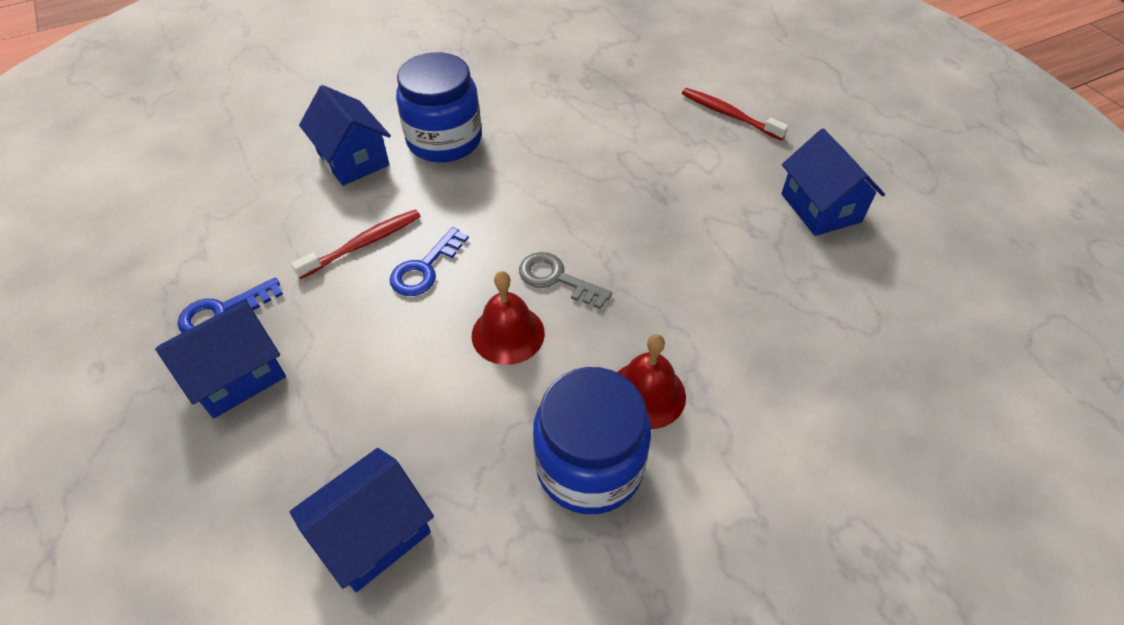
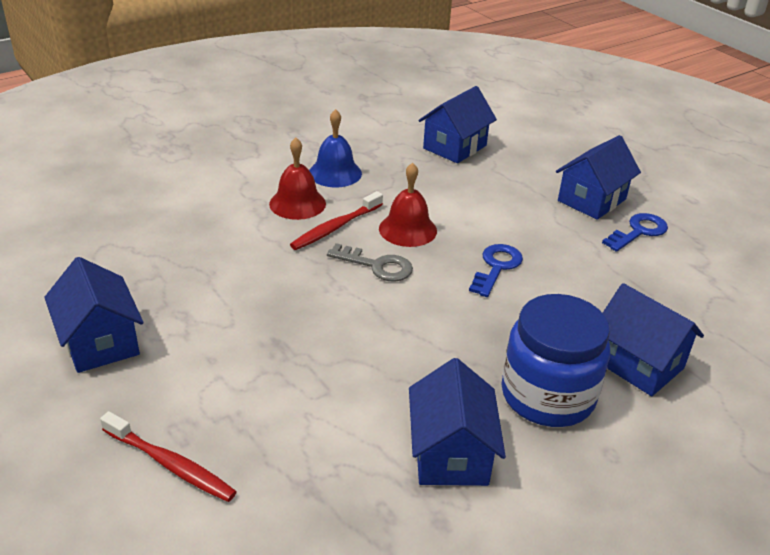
camera: 170 degrees right, 15 degrees down
red toothbrush [291,209,421,279] -> red toothbrush moved to [290,191,383,250]
blue jar [533,367,651,514] -> blue bell [309,109,362,187]
none -> blue house [409,358,506,486]

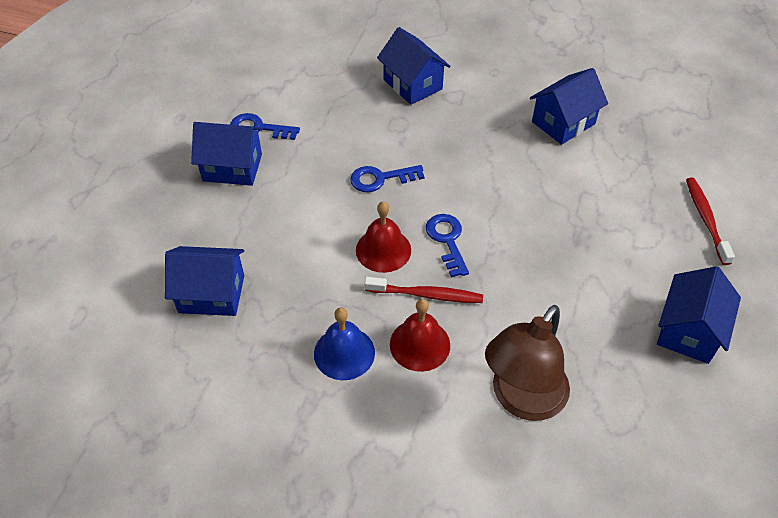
camera: 125 degrees left, 15 degrees up
grey key [327,243,413,281] -> blue key [426,214,469,277]
blue jar [501,294,610,427] -> none
blue house [603,283,704,396] -> blue house turned 45 degrees counterclockwise [377,27,450,105]
none -> brown lamp [485,305,570,421]

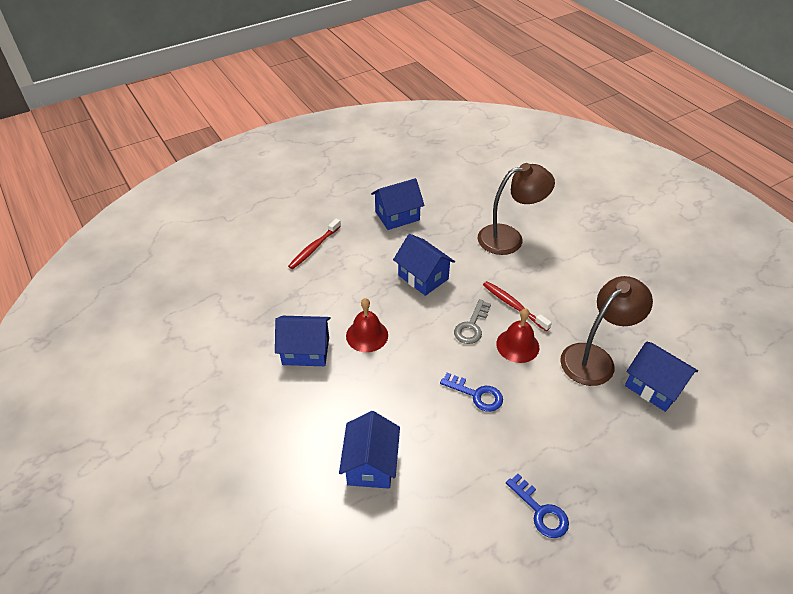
camera: 140 degrees left, 5 degrees down
blue house [191,122,263,186] -> blue house moved to [393,234,455,296]
blue bell [314,308,375,380] -> none
red bell [390,299,450,372] -> red bell moved to [346,298,388,352]
blue key [426,214,469,277] -> grey key [454,299,491,344]
none -> brown lamp [560,276,653,386]

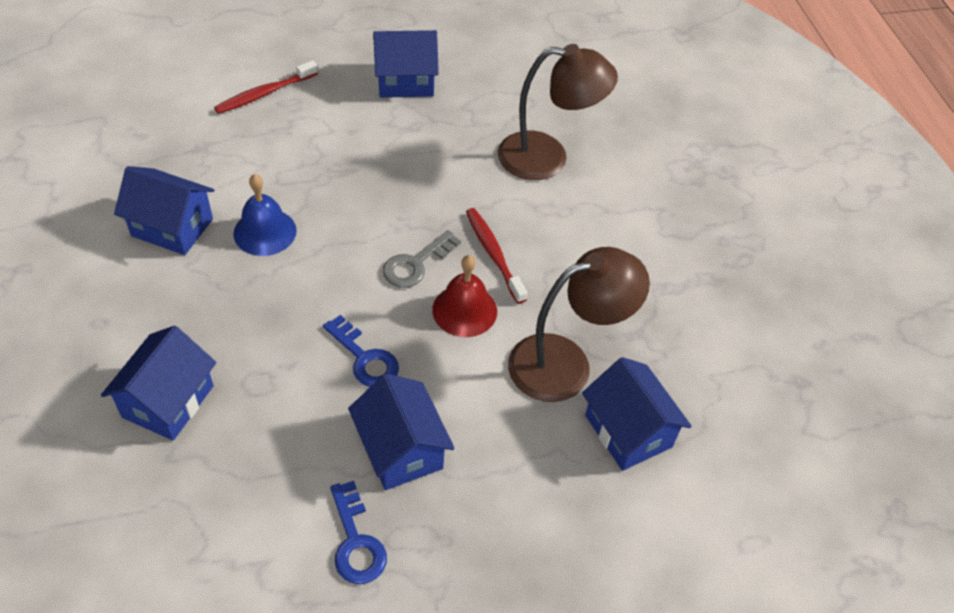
camera: 15 degrees right, 5 degrees up
red bell [346,298,388,352] -> blue bell [233,174,297,256]
blue house [393,234,455,296] -> blue house moved to [348,374,455,490]

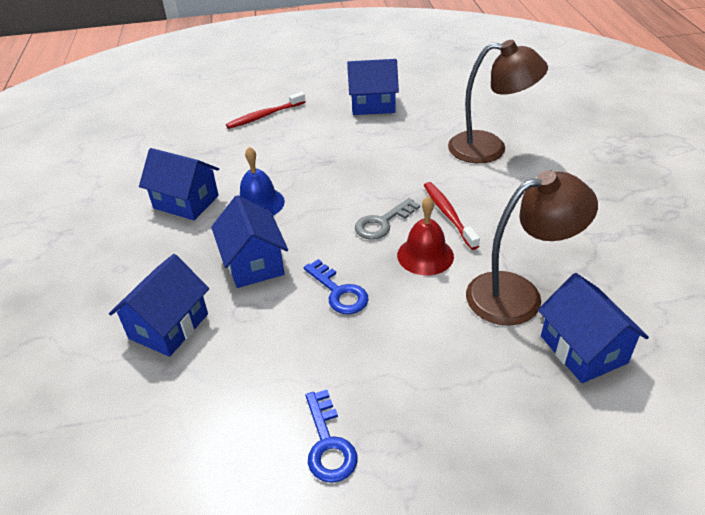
camera: 10 degrees right, 10 degrees down
blue house [348,374,455,490] -> blue house moved to [211,195,288,288]

